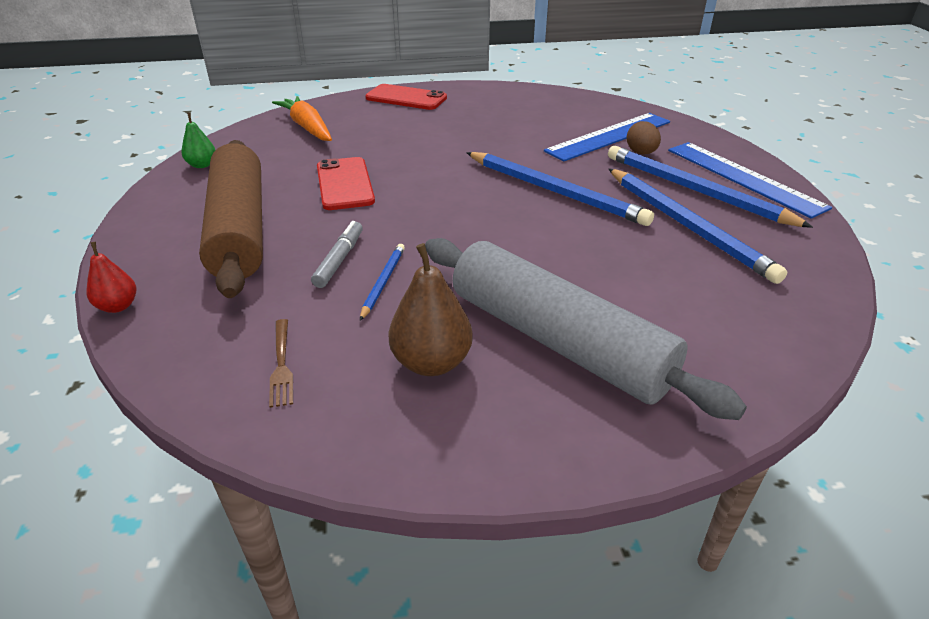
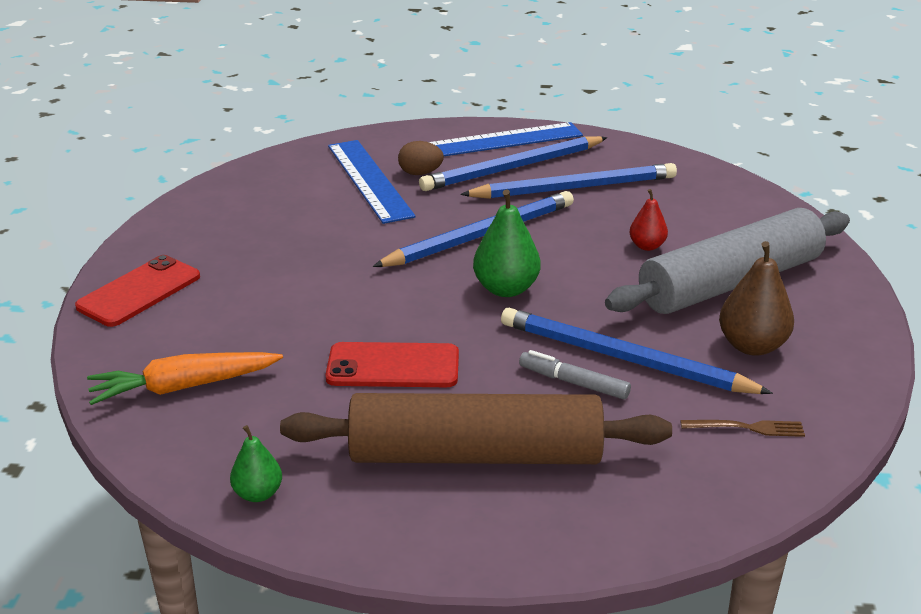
camera: 75 degrees left, 5 degrees down
red pear [86,242,136,313] -> red pear moved to [629,189,668,251]
blue pencil [360,244,405,321] -> blue pencil [501,308,773,394], size x2.11
none -> green pear [473,190,541,297]

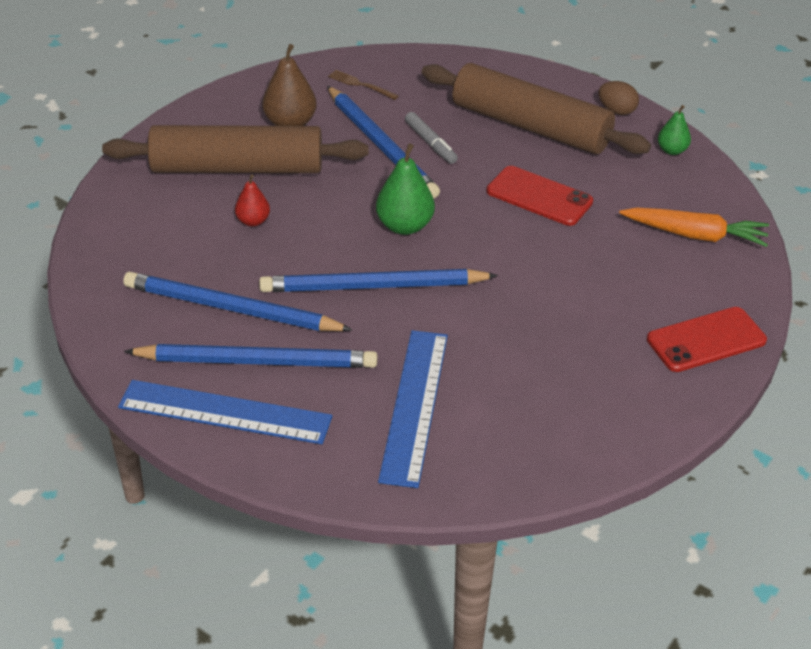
camera: 150 degrees left, 10 degrees up
brown egg [398,141,444,175] -> brown egg moved to [599,81,639,115]
grey rolling pin [605,208,850,314] -> brown rolling pin [102,125,369,173]

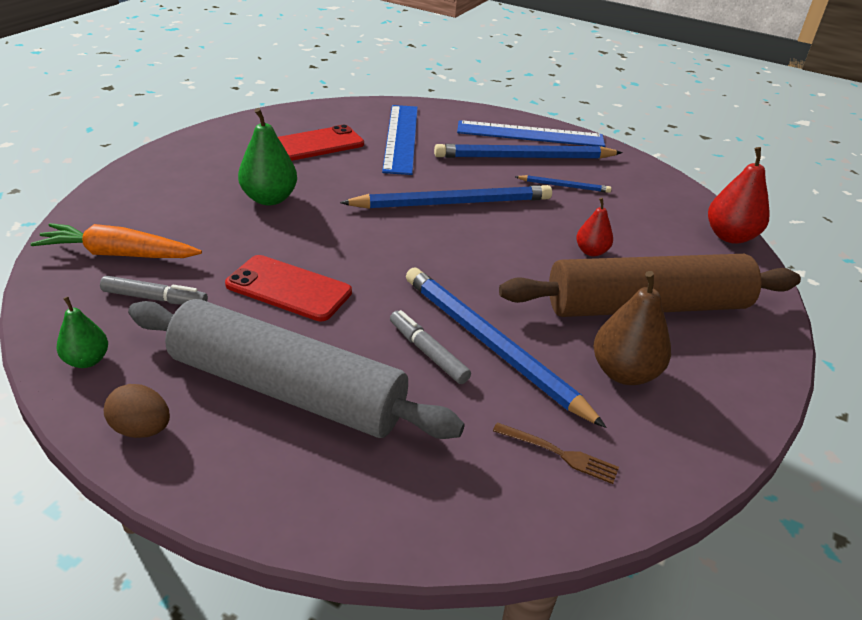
camera: 170 degrees right, 5 degrees down
blue pencil [123,272,352,331] -> blue pencil [515,175,612,193], size x0.47
green pear [376,143,435,235] -> green pear moved to [238,108,297,205]
brown rolling pin [422,63,651,154] -> grey rolling pin [128,299,465,439]
red phone [647,307,767,372] -> red phone moved to [278,125,364,161]
none -> grey marker [100,276,208,305]
none -> red pear [708,147,770,244]

